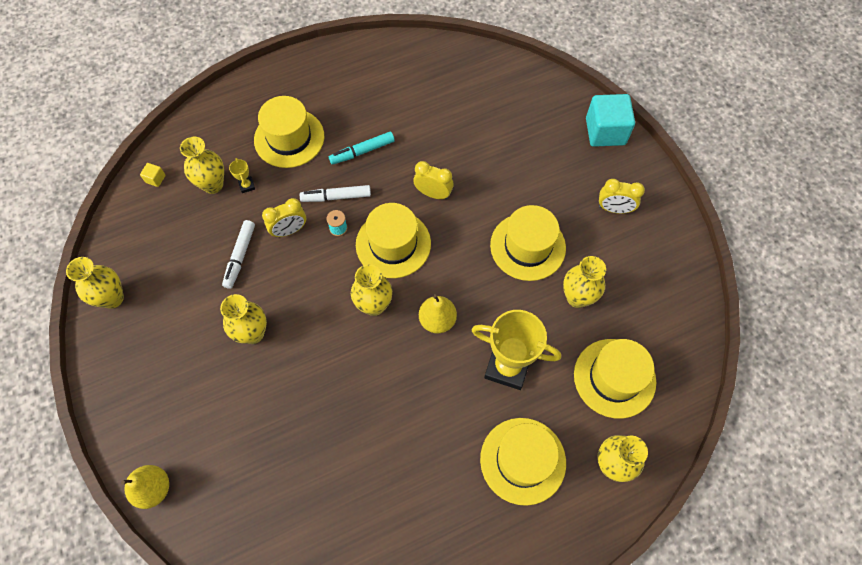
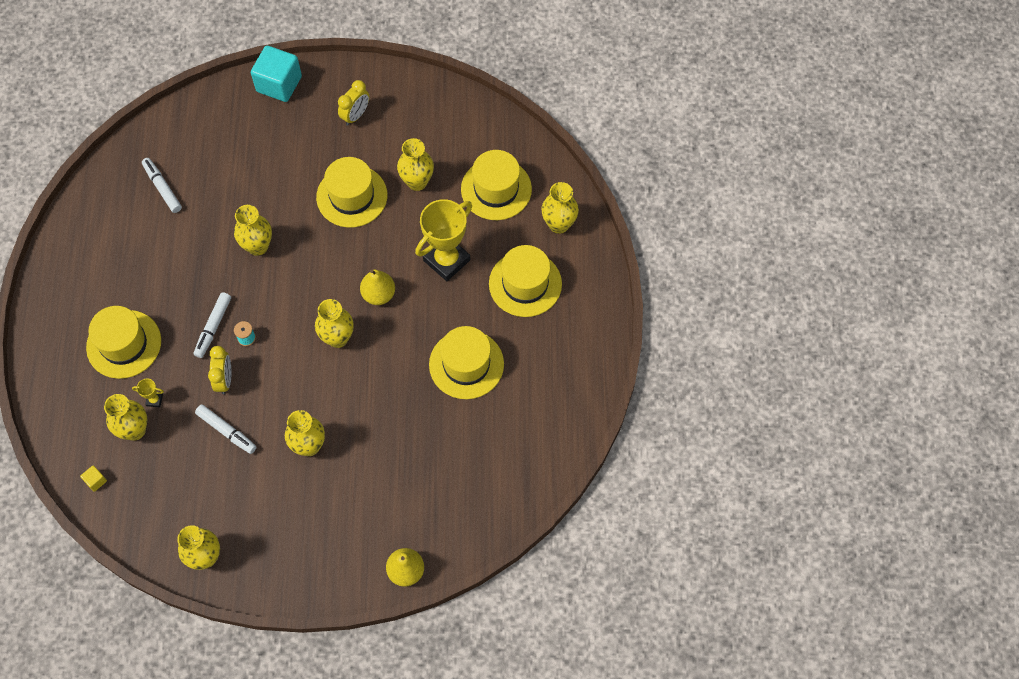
camera: 65 degrees left, 0 degrees up
turquoise marker [329,132,395,165] -> none
yellow hat [356,203,431,278] -> yellow hat moved to [429,326,504,399]
yellow clock [413,161,454,199] -> yellow vase [234,205,272,256]
none -> white marker [142,158,182,213]

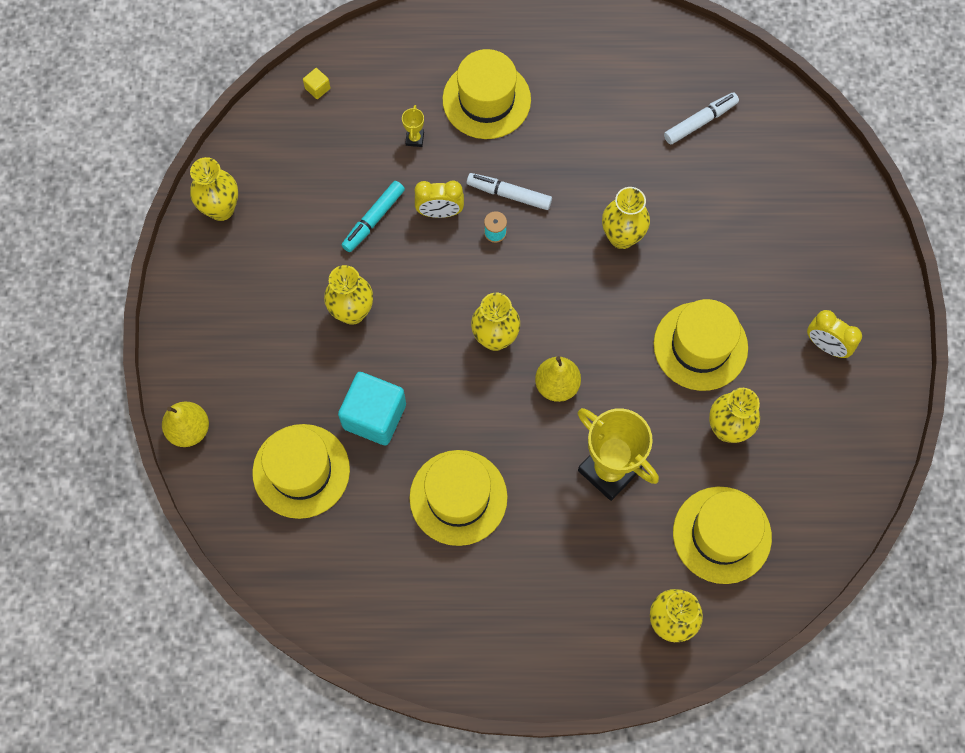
camera: 90 degrees right, 5 degrees up
yellow vase [104,394,147,441] -> none
white marker [195,405,257,454] -> turquoise marker [342,181,405,252]
turquoise cube [251,46,302,102] -> turquoise cube moved to [338,372,406,445]
yellow hat [489,245,562,317] -> yellow hat moved to [252,424,350,519]

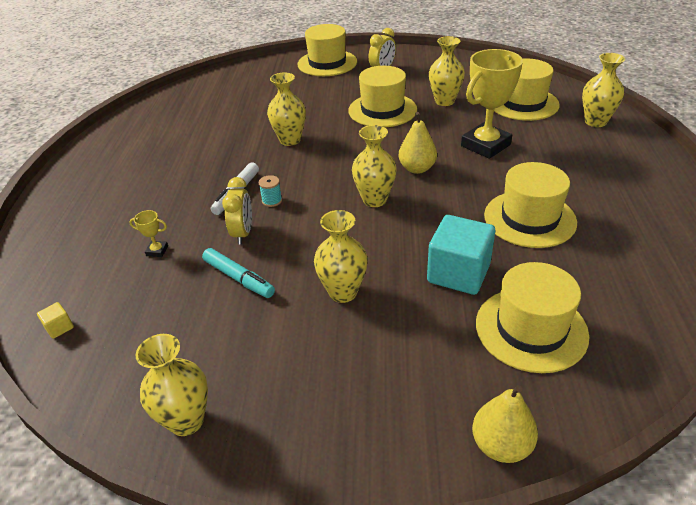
camera: 85 degrees left, 30 degrees down
yellow hat [442,49,531,139] -> yellow hat moved to [298,24,357,76]
white marker [664,93,739,144] -> none

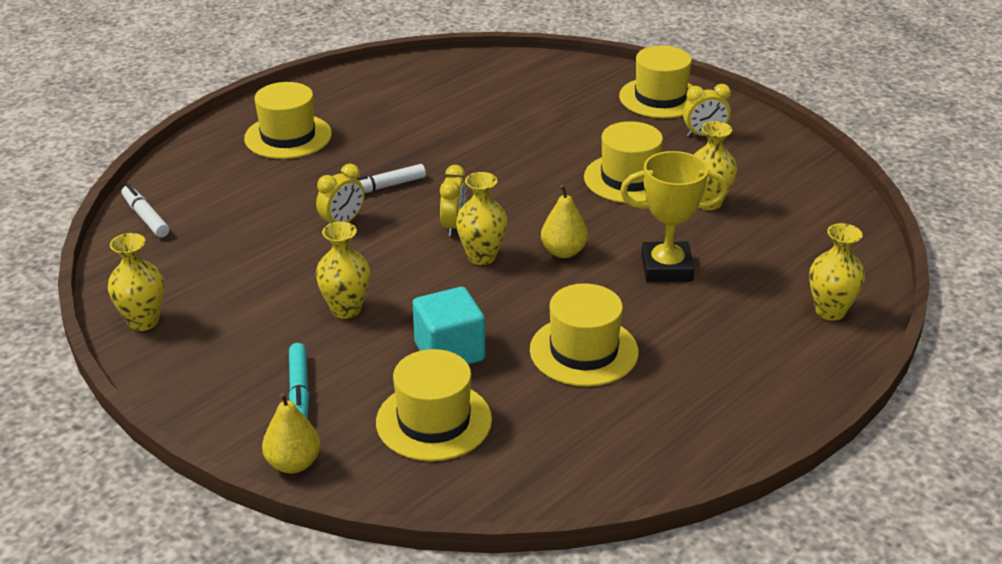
camera: 40 degrees right, 5 degrees down
yellow cube [37,302,74,339] -> white marker [122,184,169,237]
yellow trophy [129,210,168,257] -> none
turquoise marker [202,248,275,298] -> turquoise marker moved to [289,343,309,418]
turquoise spool [259,175,282,207] -> none
yellow vase [267,73,306,146] -> none
yellow hat [494,59,560,121] -> yellow hat moved to [244,82,332,159]
none -> yellow clock [440,165,466,236]

